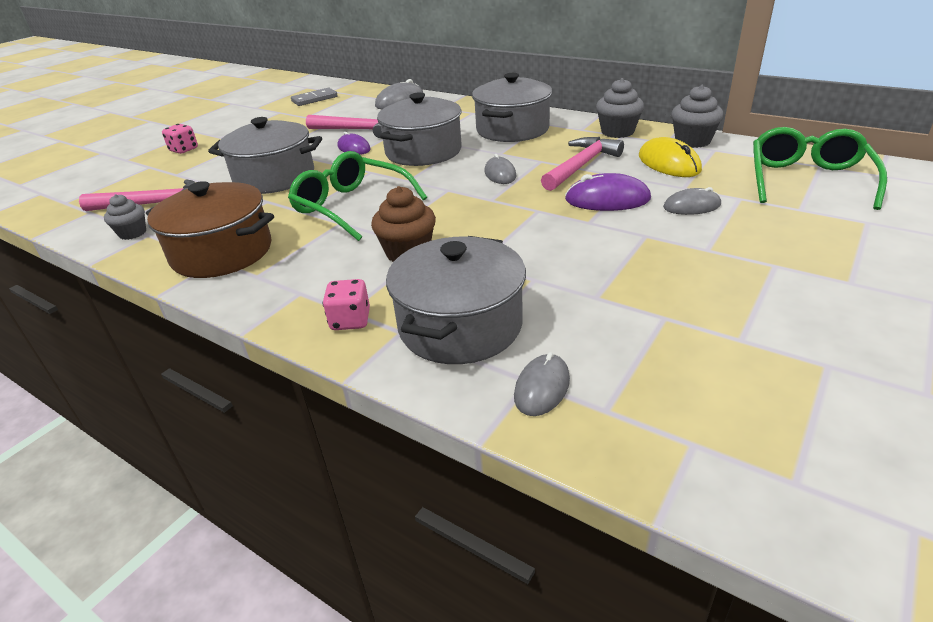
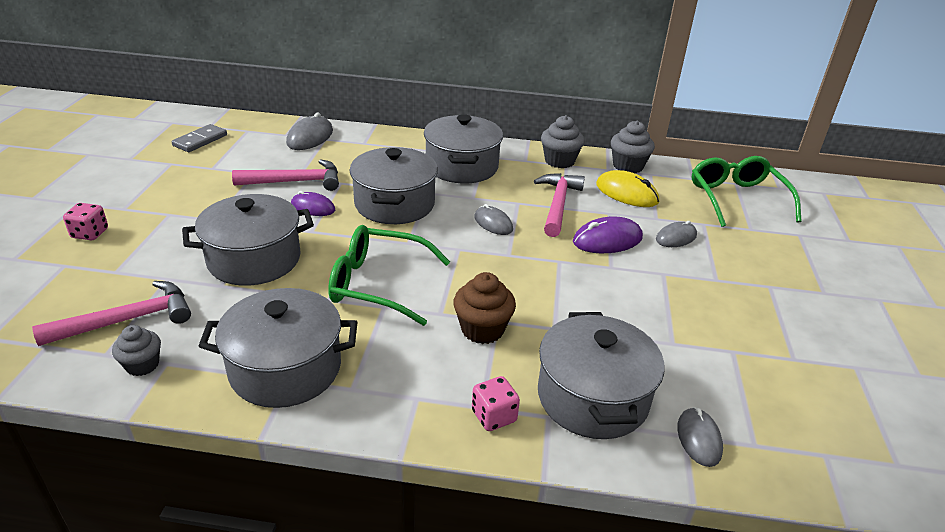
camera: 30 degrees left, 0 degrees up
brown pot [146,181,274,278] -> grey pot [199,288,357,408]

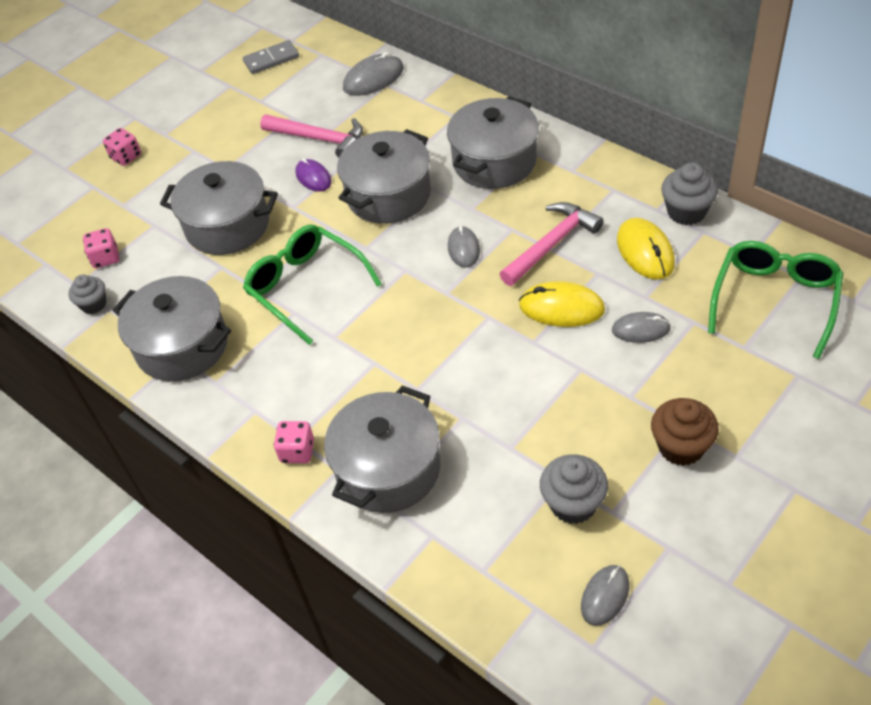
camera: 40 degrees right, 15 degrees up
pink hammer [32,281,191,346] -> pink dice [83,228,119,268]
brown cupcake [453,272,516,344] -> brown cupcake moved to [651,398,719,466]
grey cupcake [541,115,584,168] -> grey cupcake moved to [540,454,608,524]
purple mouse [573,216,643,253] -> yellow mouse [519,281,605,327]
grey mouse [677,407,723,467] -> grey mouse moved to [581,565,629,626]

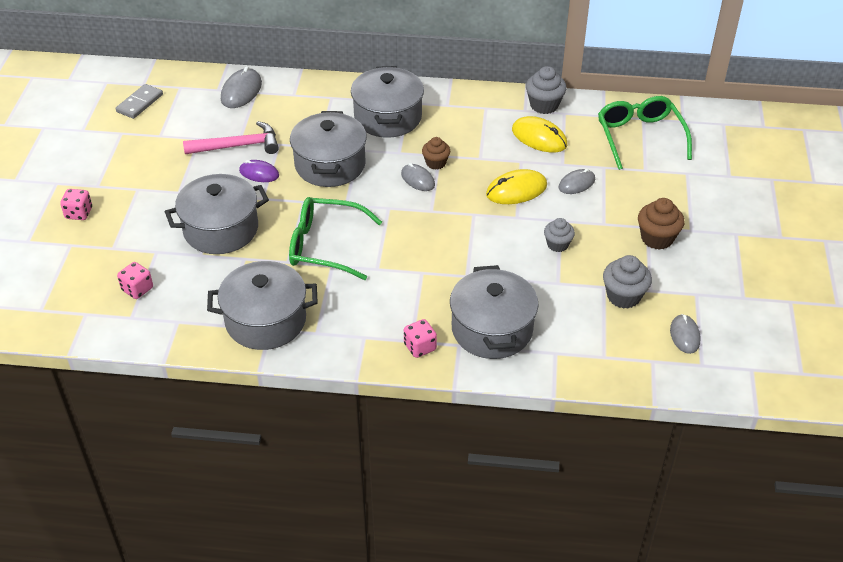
camera: 40 degrees left, 5 degrees down
grey cupcake [69,275,106,314] -> grey cupcake moved to [544,218,575,252]
pink hammer [500,202,603,286] -> none
none -> brown cupcake [422,137,450,170]

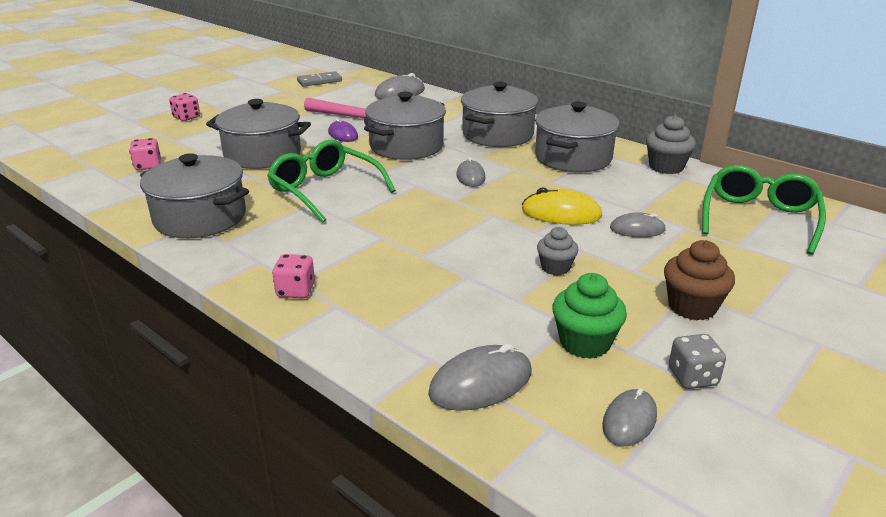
camera: 35 degrees right, 15 degrees down
brown cupcake [422,137,450,170] -> none
grey pot [450,265,539,359] -> grey pot moved to [535,102,619,172]
yellow mouse [512,116,567,153] -> none
grey cupcake [603,255,652,309] -> green cupcake [552,273,627,359]
none -> grey mouse [428,344,532,411]
none -> grey dice [669,334,726,389]

